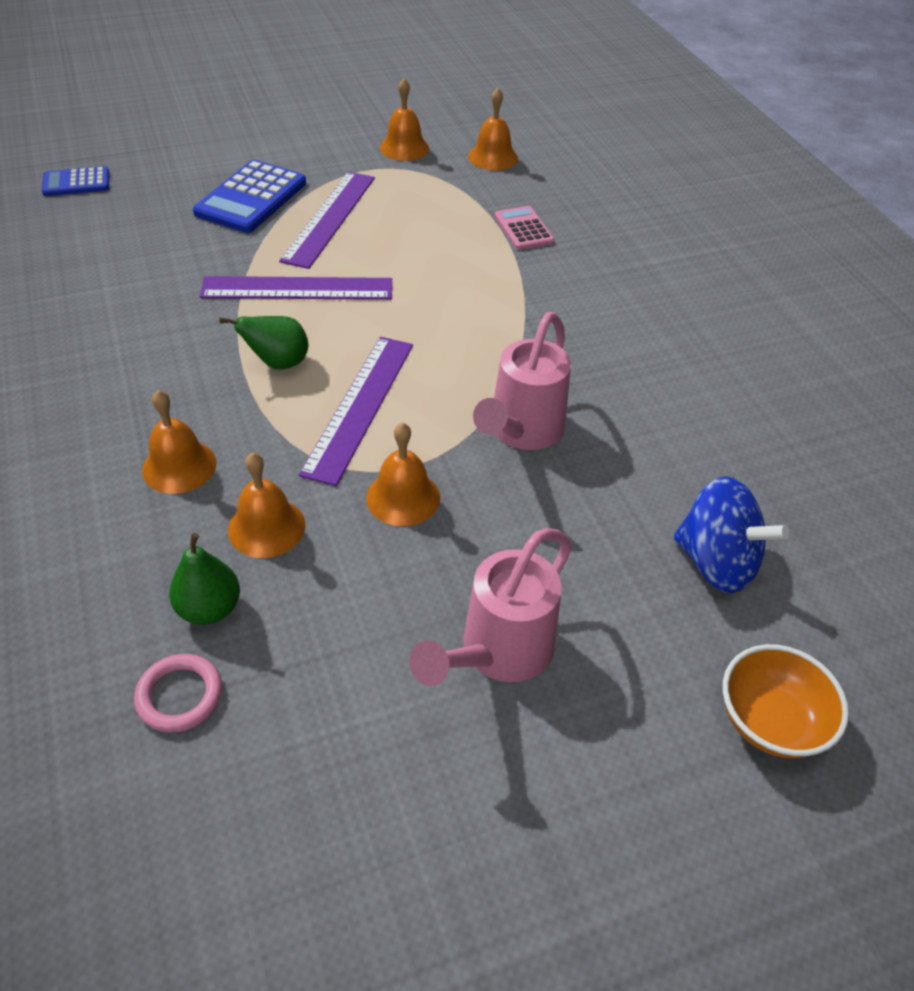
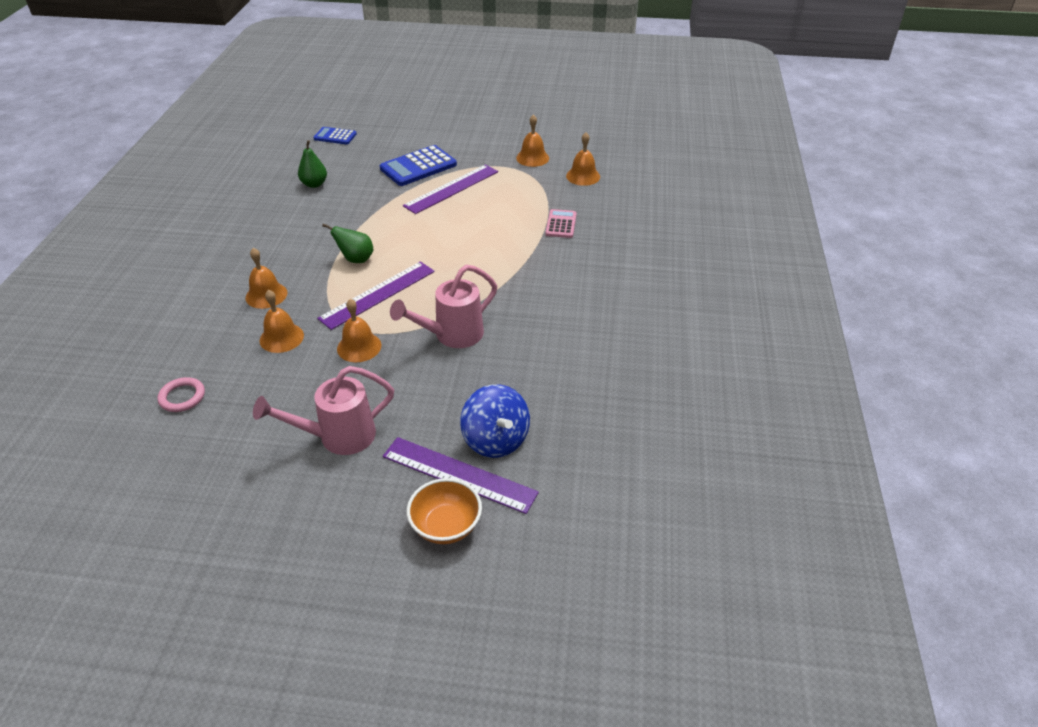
camera: 30 degrees right, 5 degrees down
green pear [169,533,240,625] -> green pear moved to [298,140,327,188]
purple ruler [200,276,392,300] -> purple ruler moved to [383,437,539,514]

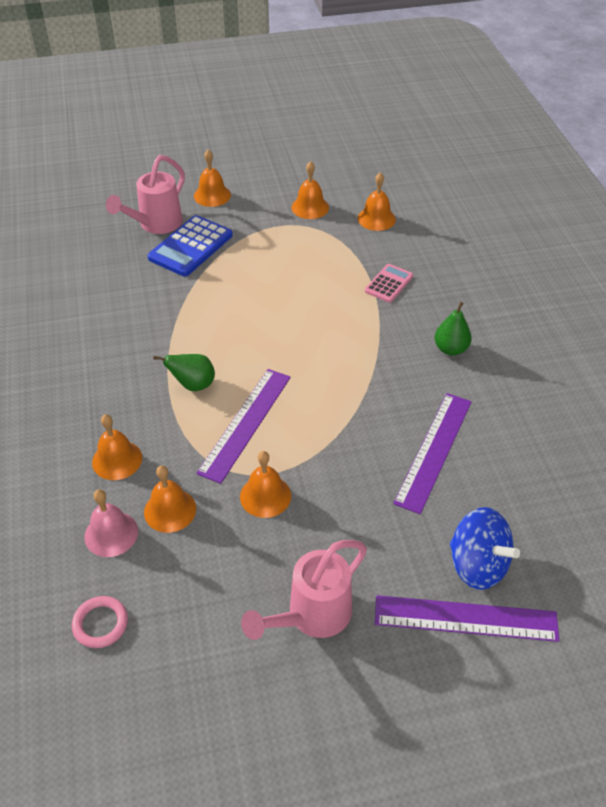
camera: 20 degrees left, 5 degrees up
green pear [298,140,327,188] -> green pear moved to [435,302,472,356]
blue calculator [313,127,357,144] -> none
pink watering can [390,265,497,348] -> pink watering can moved to [106,155,185,234]
purple ruler [403,164,498,214] -> purple ruler moved to [393,393,472,514]
orange bowl [407,478,482,544] -> none
pink calculator [545,209,577,238] -> pink calculator turned 45 degrees clockwise [365,264,413,303]
none -> pink bell [84,489,138,557]
none -> orange bell [194,150,231,207]

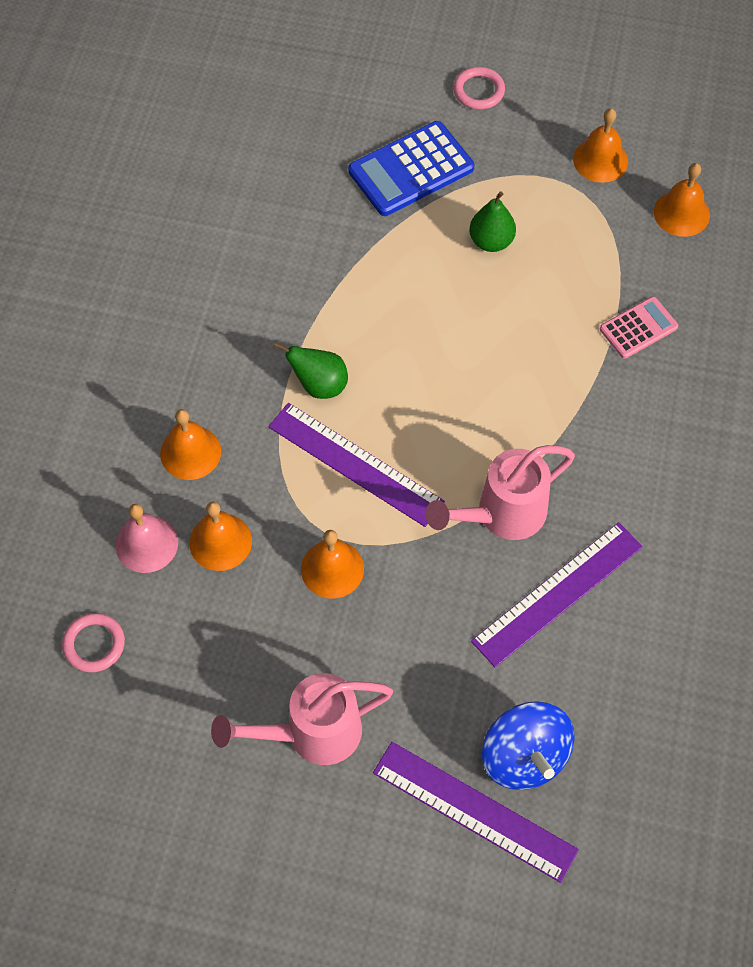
camera: 25 degrees right, 15 degrees up
pink watering can [106,155,185,234] -> pink watering can moved to [426,445,575,540]
orange bell [194,150,231,207] -> pink ring [453,67,505,109]
purple ruler [196,369,291,484] -> purple ruler turned 75 degrees clockwise [268,403,445,527]
green pear [435,302,472,356] -> green pear moved to [469,191,516,252]

